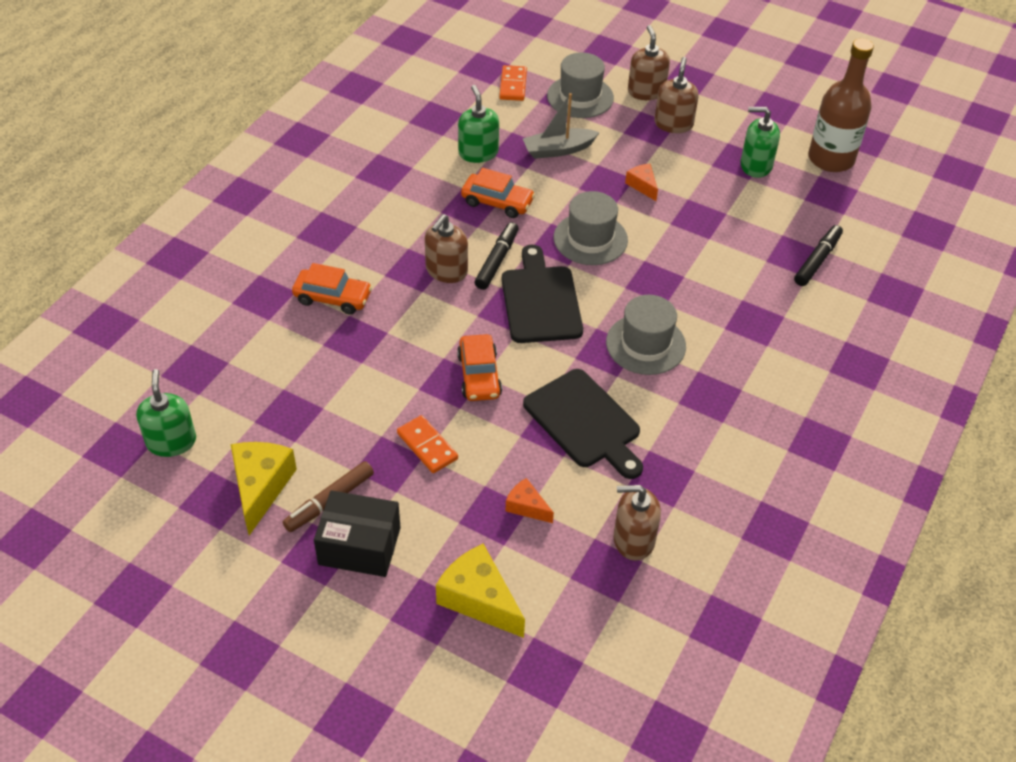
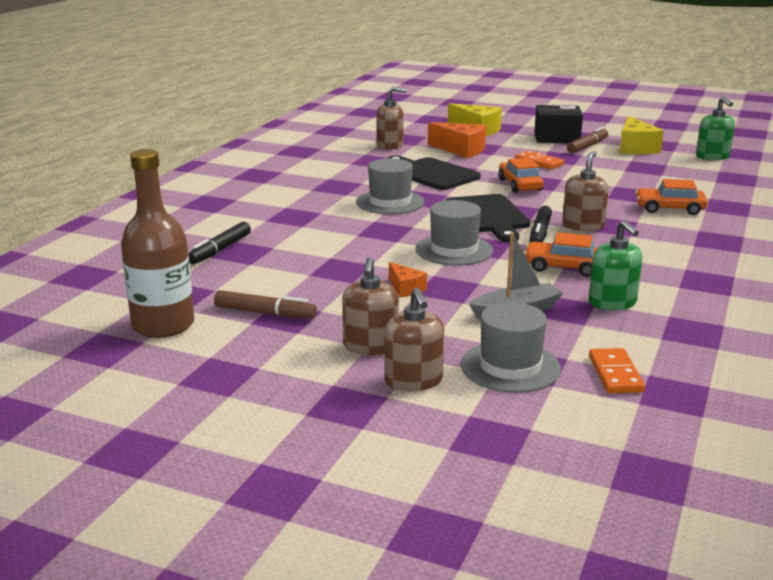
camera: 175 degrees right, 25 degrees down
orange cheese [505,478,554,523] -> orange cheese [428,122,486,158], size x1.83
green soap dispenser [741,107,780,178] -> brown marker [214,290,317,319]

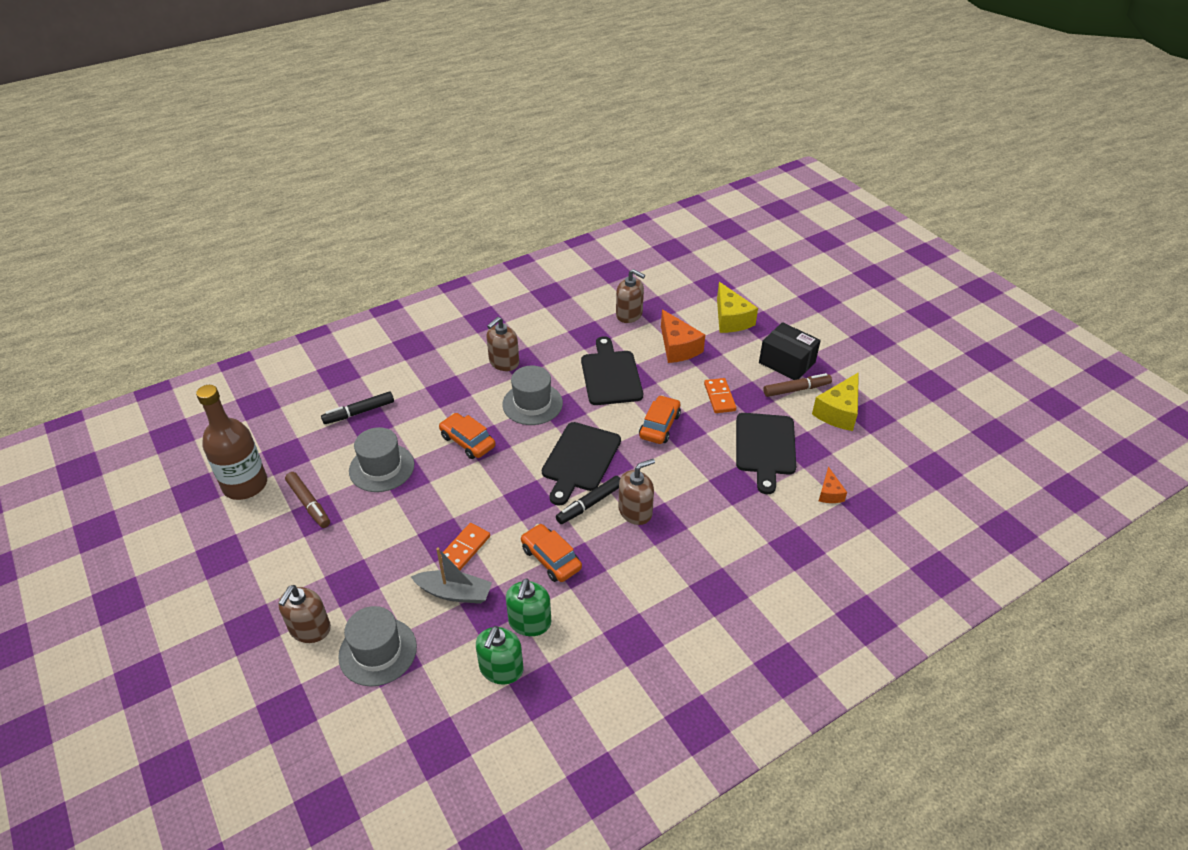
camera: 35 degrees right, 20 degrees up
brown soap dispenser [342,257,399,355] -> brown soap dispenser moved to [486,317,519,371]
orange cheese [389,262,427,297] -> orange cheese moved to [819,466,847,503]
grey hat [416,200,493,266] -> grey hat moved to [349,427,414,492]
orange domino [589,348,645,393] -> orange domino moved to [441,523,490,570]
orange car [635,179,708,215] -> orange car moved to [439,413,495,459]
green soap dispenser [696,97,735,160] -> green soap dispenser moved to [476,626,524,684]
none -> black cutting board [736,413,796,494]

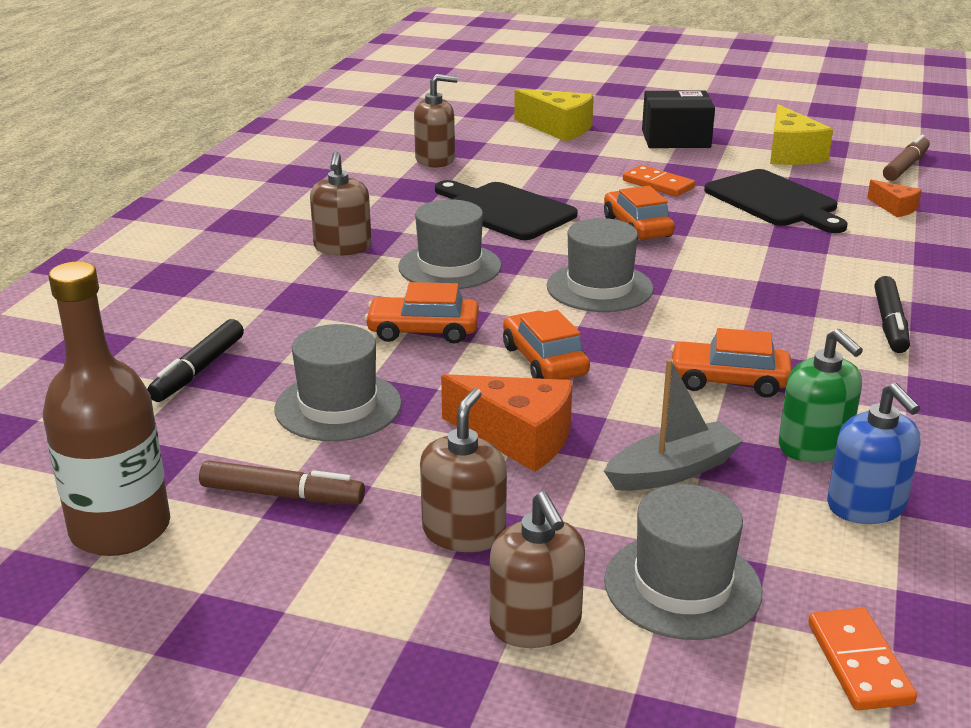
camera: 40 degrees left, 15 degrees down
orange domino [441,523,490,570] -> orange domino moved to [808,608,917,711]
green soap dispenser [476,626,524,684] -> blue soap dispenser [827,383,920,524]
black cutting board [542,422,621,506] -> grey hat [547,218,654,312]
black marker [556,476,620,524] -> black marker moved to [874,276,910,353]
brown soap dispenser [618,459,655,525] -> brown soap dispenser moved to [420,388,507,552]
orange cheese [661,309,705,363] -> orange cheese moved to [441,374,573,472]
brown marker [763,373,832,397] -> brown marker moved to [883,135,930,181]
none -> orange car [503,310,590,380]

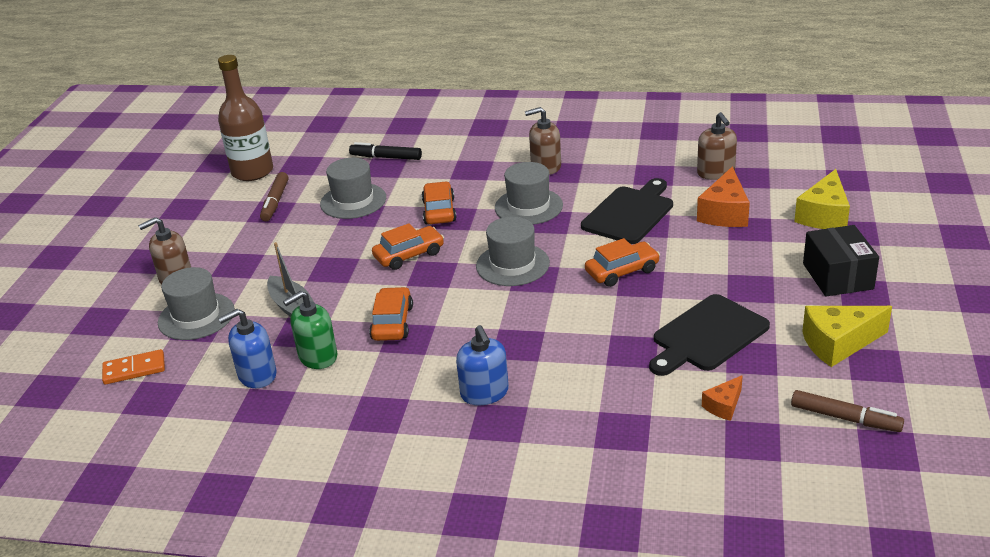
camera: 85 degrees right, 5 degrees up
brown soap dispenser [420,388,507,552] -> none
orange cheese [441,374,573,472] -> orange cheese moved to [697,166,750,227]
orange domino [623,165,695,197] -> none
black marker [874,276,910,353] -> blue soap dispenser [456,325,509,405]

